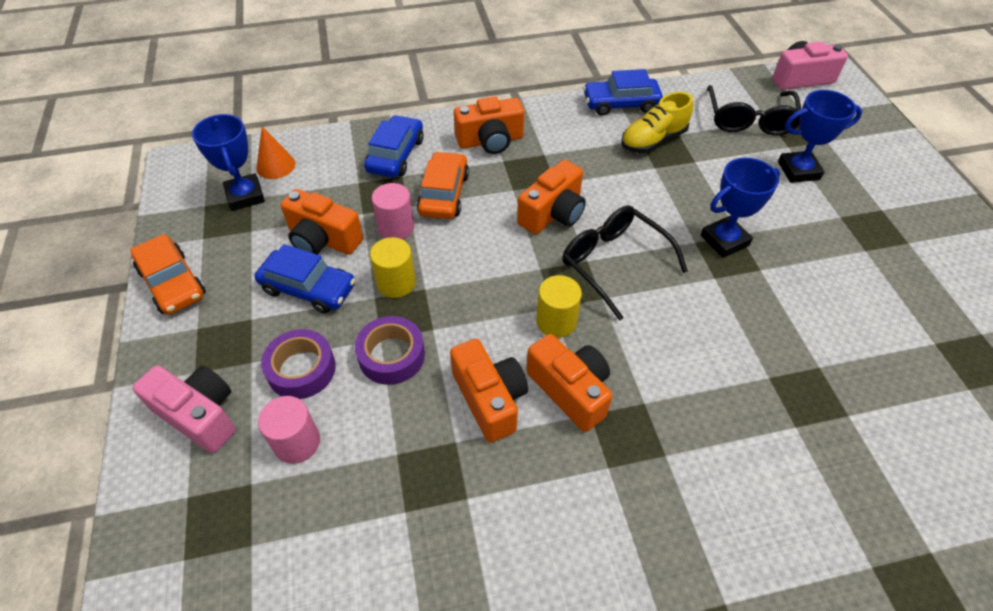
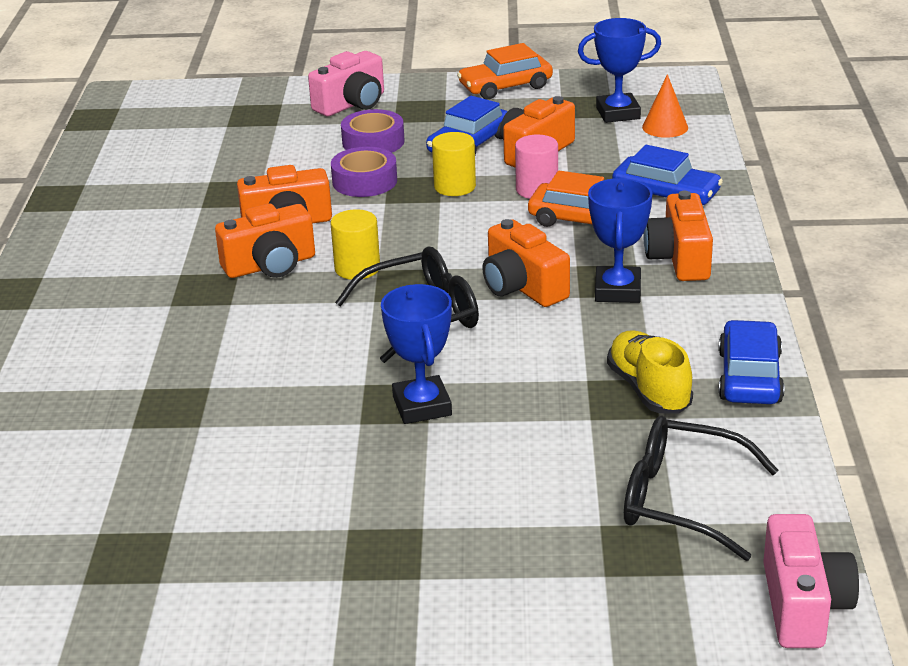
camera: 105 degrees right, 20 degrees down
pink cylinder [258,396,320,464] -> none
blue trophy [778,90,862,183] -> blue trophy moved to [588,178,653,303]

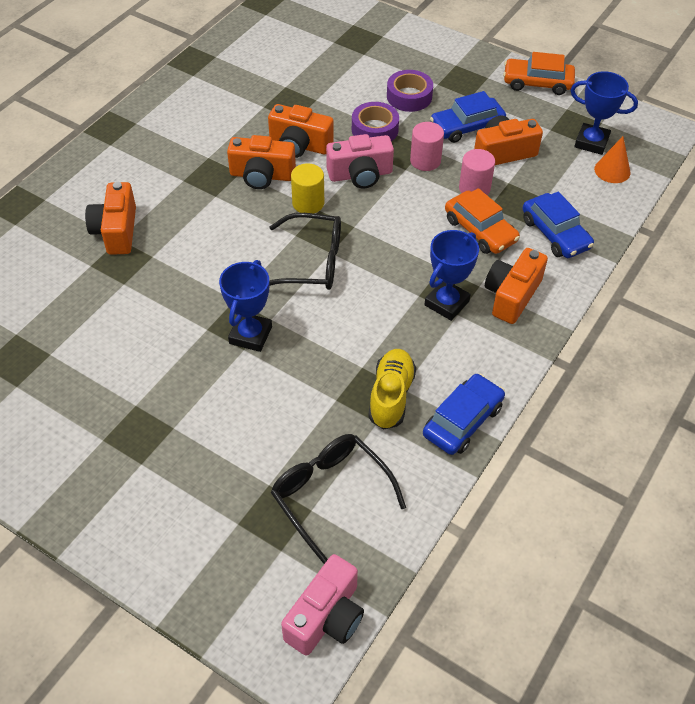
camera: 30 degrees right, 20 degrees up
pink camera [308,51,384,116] -> pink camera moved to [326,134,394,189]
yellow cylinder [432,132,476,196] -> pink cylinder [410,122,444,171]
orange camera [482,219,570,307] -> orange camera moved to [85,182,136,255]

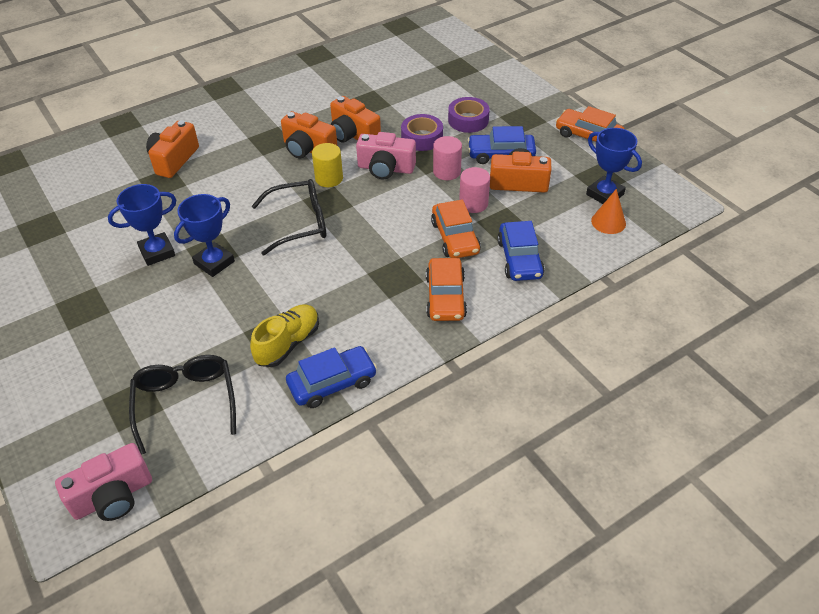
camera: 25 degrees right, 5 degrees down
black glasses [269,213,341,290] -> black glasses turned 45 degrees counterclockwise [252,179,326,255]
blue trophy [424,230,479,321] -> blue trophy moved to [108,184,176,266]
orange camera [485,248,548,324] -> orange car [426,258,467,321]

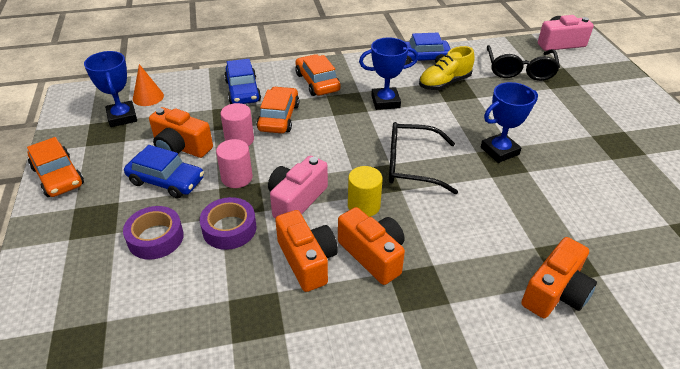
camera: 160 degrees left, 5 degrees down
blue trophy [108,184,176,266] -> blue trophy moved to [359,38,418,110]
pink camera [356,132,416,179] -> pink camera turned 90 degrees counterclockwise [268,156,328,219]
orange car [426,258,467,321] -> orange car turned 45 degrees counterclockwise [296,54,341,96]
blue car [497,221,545,281] -> blue car turned 150 degrees clockwise [224,59,261,104]

